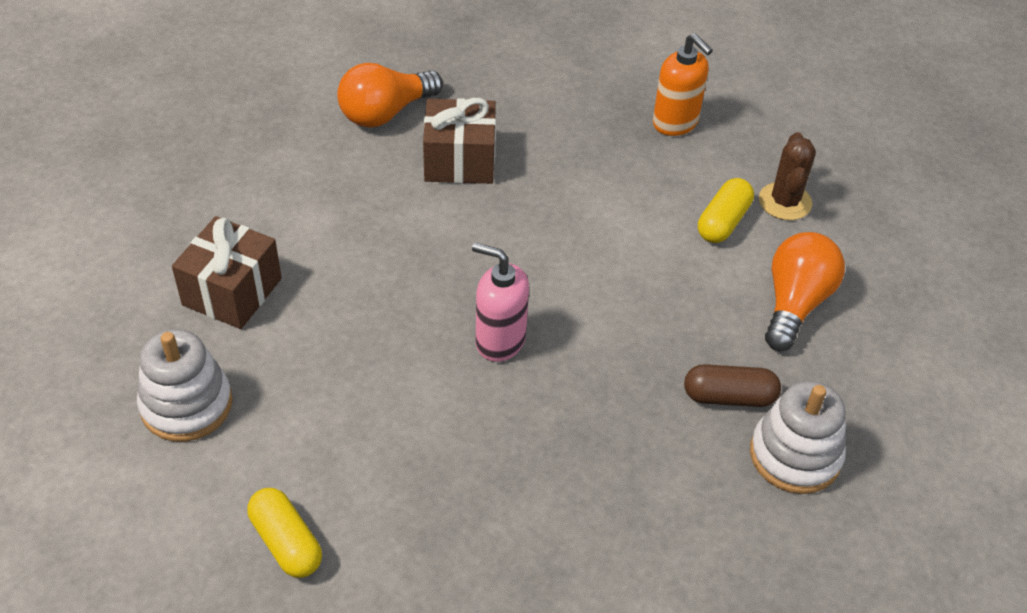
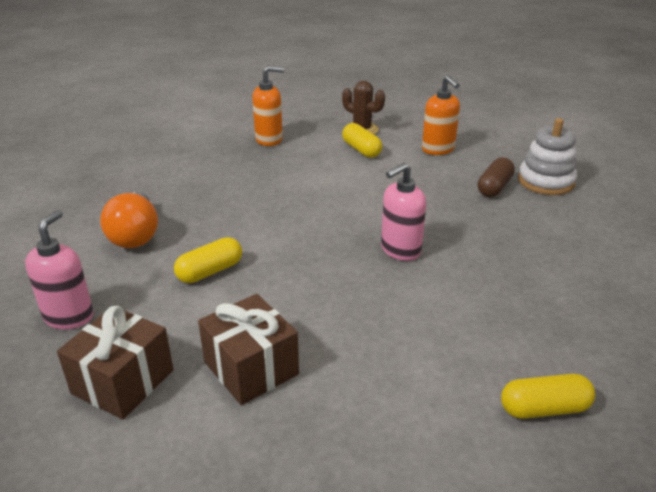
camera: 60 degrees left, 15 degrees down
white stacking toy [137,329,232,442] -> none
brown gift [423,98,496,184] -> brown gift moved to [57,306,173,419]
orange light bulb [765,232,845,351] -> orange soap dispenser [422,75,460,155]
none -> pink soap dispenser [25,210,94,329]
none -> yellow capsule [174,237,242,283]

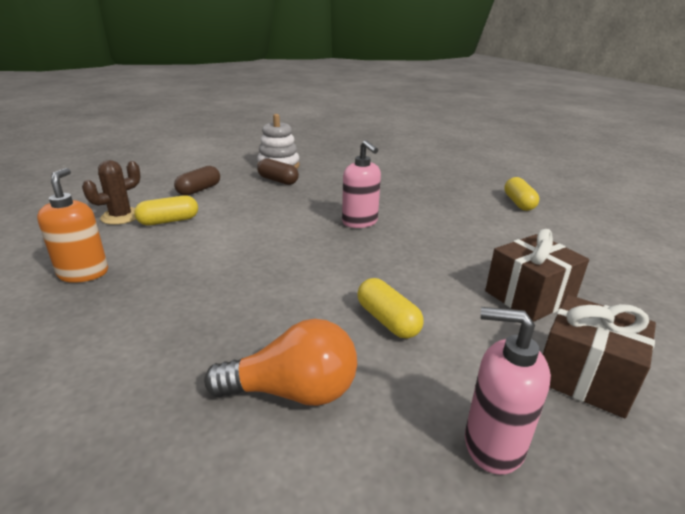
camera: 85 degrees left, 5 degrees down
orange soap dispenser [422,75,460,155] -> brown capsule [174,166,220,196]

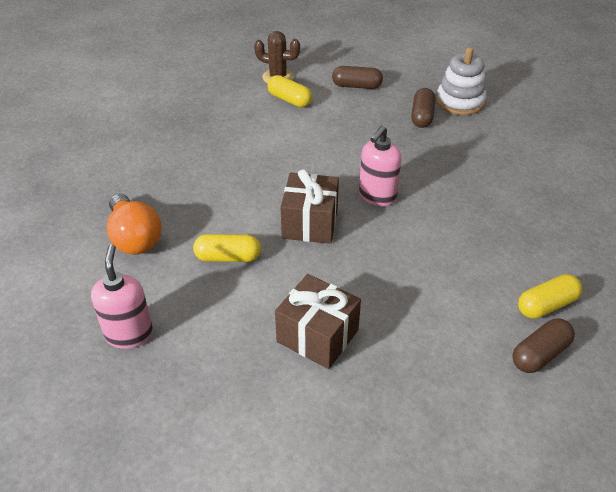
camera: 65 degrees right, 15 degrees up
orange soap dispenser [37,168,108,283] -> none
yellow capsule [357,278,424,339] -> yellow capsule turned 60 degrees clockwise [193,234,261,262]
brown gift [543,294,656,418] -> brown gift moved to [281,169,339,244]
none -> brown capsule [512,319,575,373]

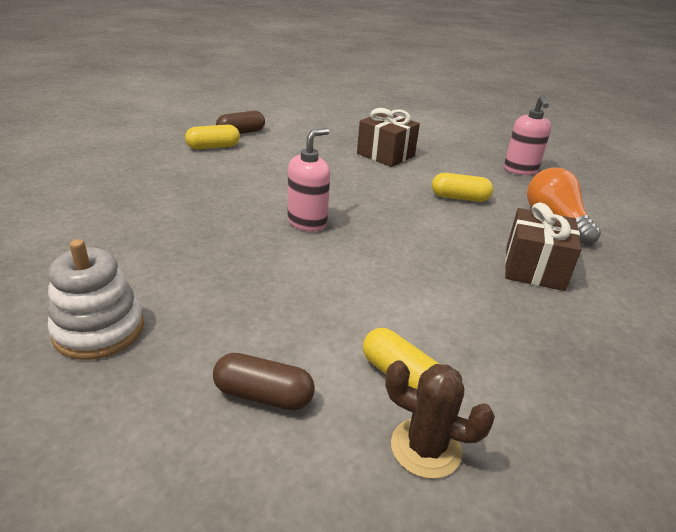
camera: 175 degrees left, 10 degrees down
brown gift [281,169,339,244] -> brown gift moved to [505,203,581,291]
brown capsule [411,88,436,128] -> none

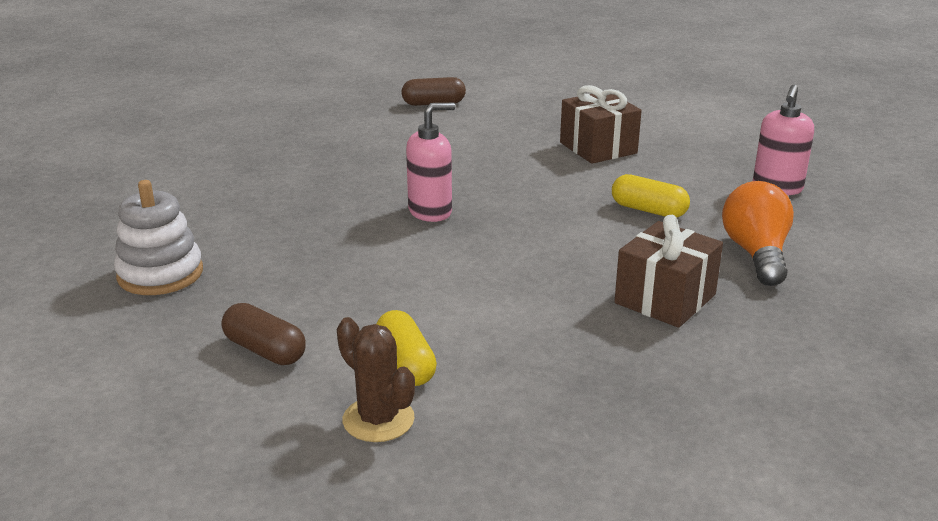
camera: 25 degrees right, 5 degrees down
yellow capsule [185,125,240,149] -> none

